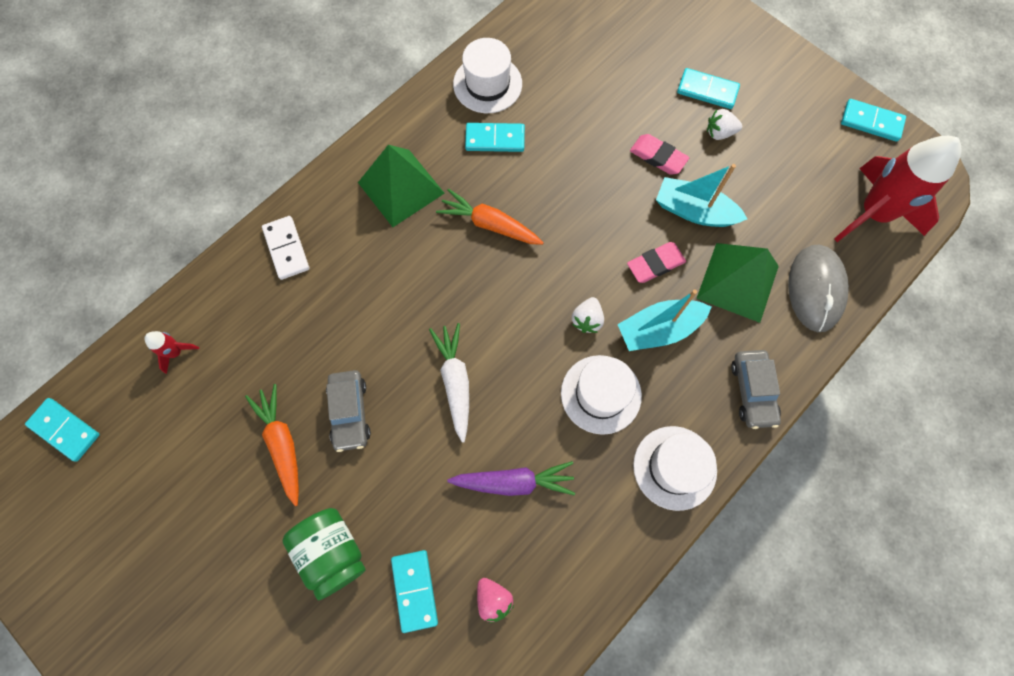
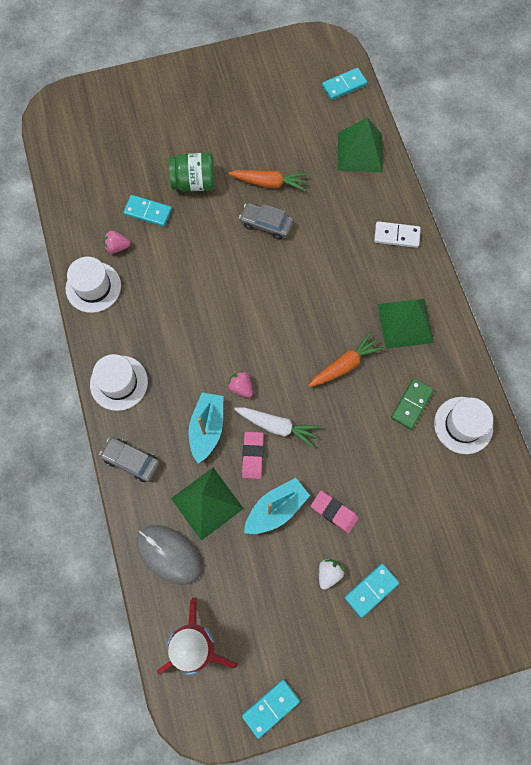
camera: 120 degrees right, 0 degrees up
red rocket [144,331,199,374] -> green pyramid [338,117,383,172]
white carrot [429,323,469,443] -> white carrot moved to [234,407,321,448]
purple carrot [447,461,575,496] -> none
turquoise domino [465,123,525,152] -> green domino [391,379,434,430]
white hat [561,355,642,435] -> white hat moved to [65,257,121,313]
white strawberry [572,297,604,333] -> pink strawberry [227,371,253,398]
pink eraser [630,134,689,175] -> pink eraser turned 60 degrees clockwise [311,491,359,533]

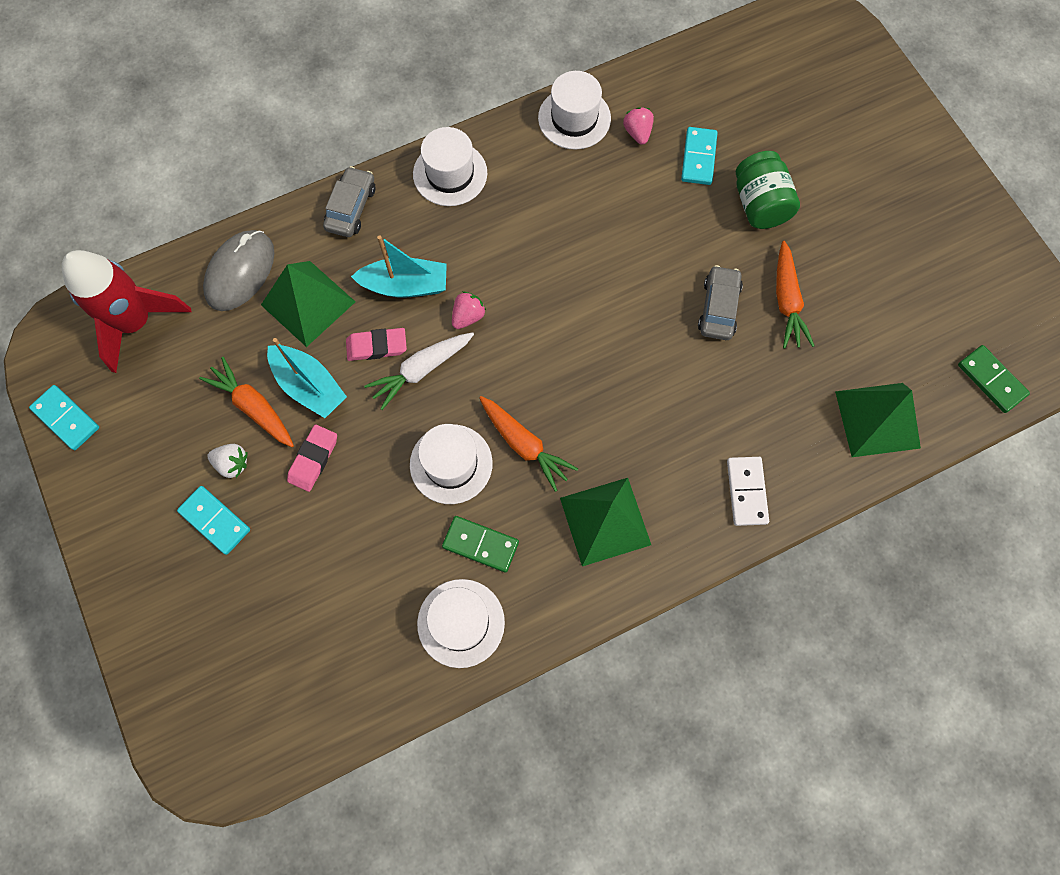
camera: 80 degrees right, 0 degrees up
white carrot [234,407,321,448] -> white carrot turned 45 degrees clockwise [364,332,474,410]
turquoise domino [322,68,367,100] -> green domino [958,345,1030,413]
none -> orange carrot [199,357,294,447]
none -> white hat [410,424,493,504]

